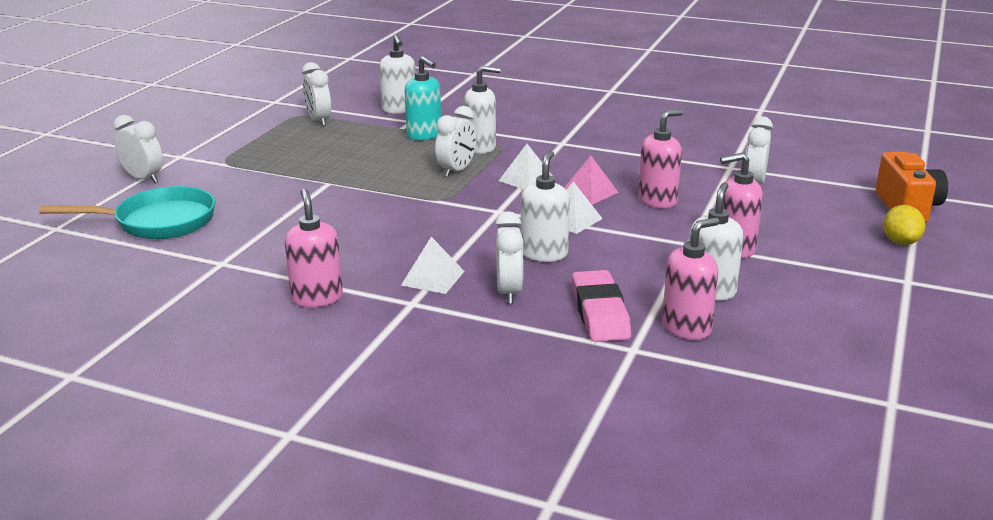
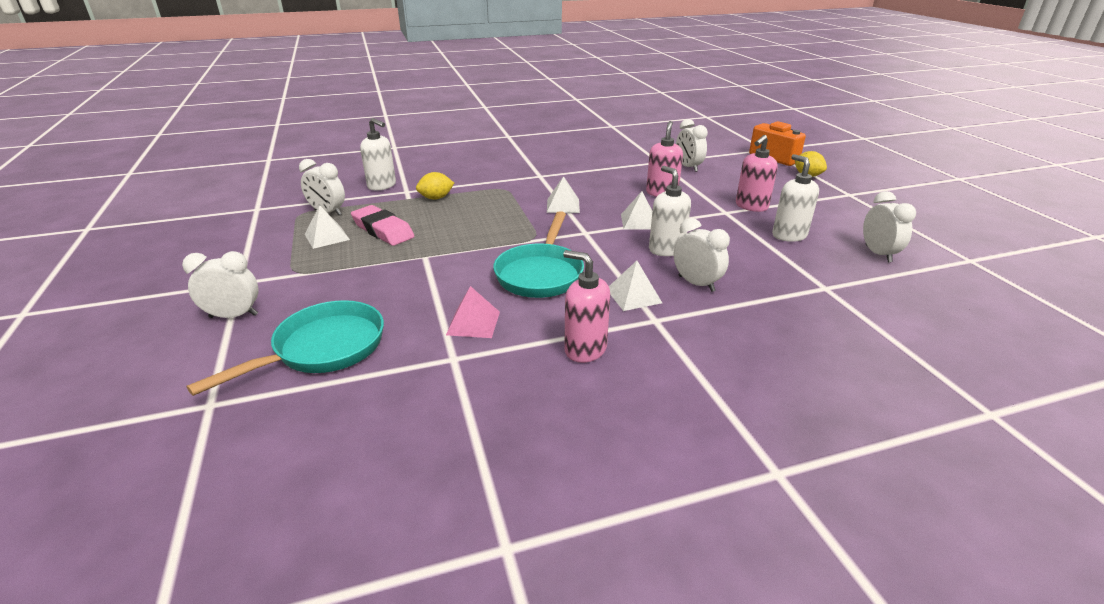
camera: 40 degrees left, 5 degrees up
turquoise soap dispenser [405,56,441,141] -> yellow lemon [416,172,454,200]
white clock [435,106,477,177] -> white clock moved to [863,191,916,262]
white soap dispenser [464,66,501,154] -> none
pink pyramid [564,156,619,205] -> pink pyramid moved to [446,286,500,338]
pink eraser [572,270,631,342] -> pink eraser moved to [351,205,414,246]
pink soap dispenser [662,217,719,340] -> none
none -> white pyramid [305,205,350,249]
none -> turquoise pan [493,211,584,298]

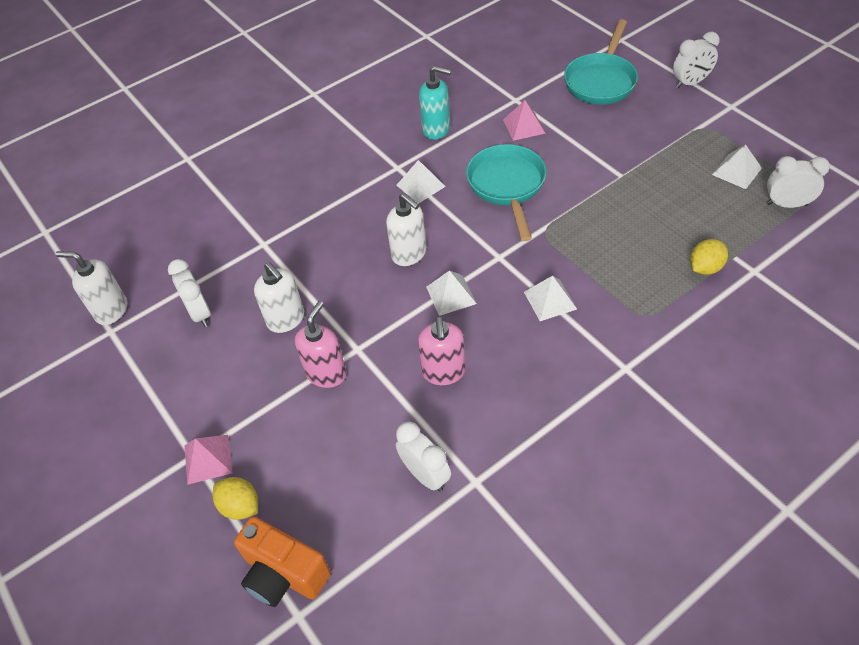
camera: 165 degrees right, 20 degrees up
pink eraser [351,205,414,246] -> none
white soap dispenser [360,118,396,191] -> white soap dispenser moved to [56,251,127,325]
pink soap dispenser [563,250,610,363] -> turquoise soap dispenser [419,66,451,140]
white clock [674,218,730,292] -> none
none -> pink pyramid [184,435,232,485]

